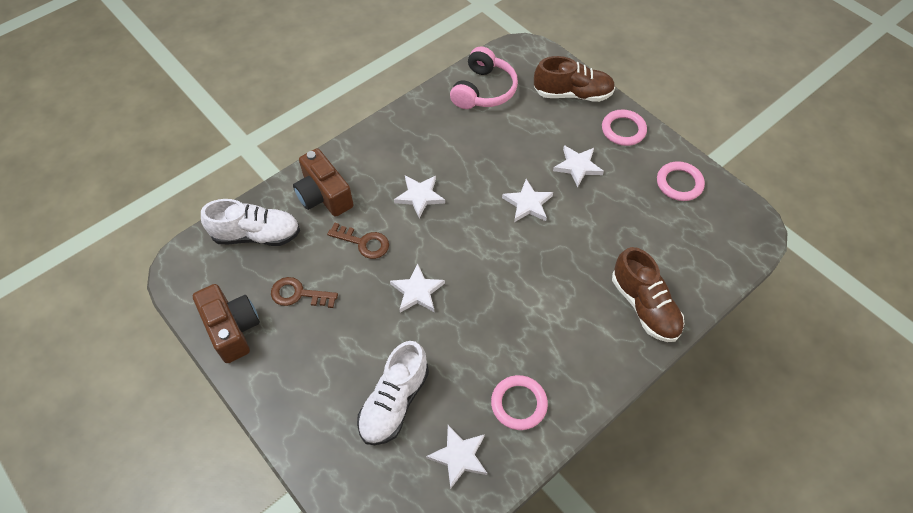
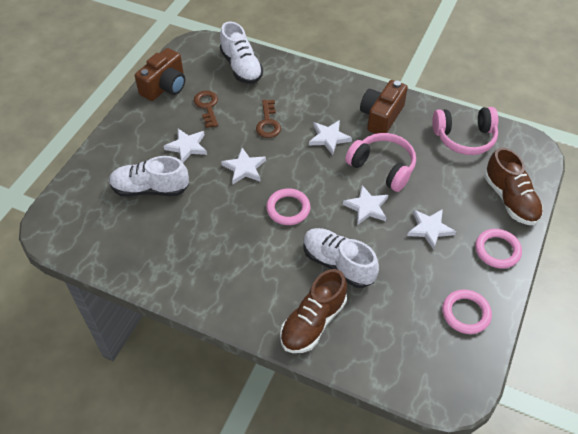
camera: 65 degrees right, 5 degrees down
brown camera [293,148,354,217] -> brown camera moved to [360,80,408,134]
white star [426,425,487,489] -> white star moved to [164,129,207,163]
pink ring [491,375,548,430] -> pink ring moved to [266,188,310,225]
none -> white shoe [303,228,379,288]
none -> pink headphones [345,133,416,192]

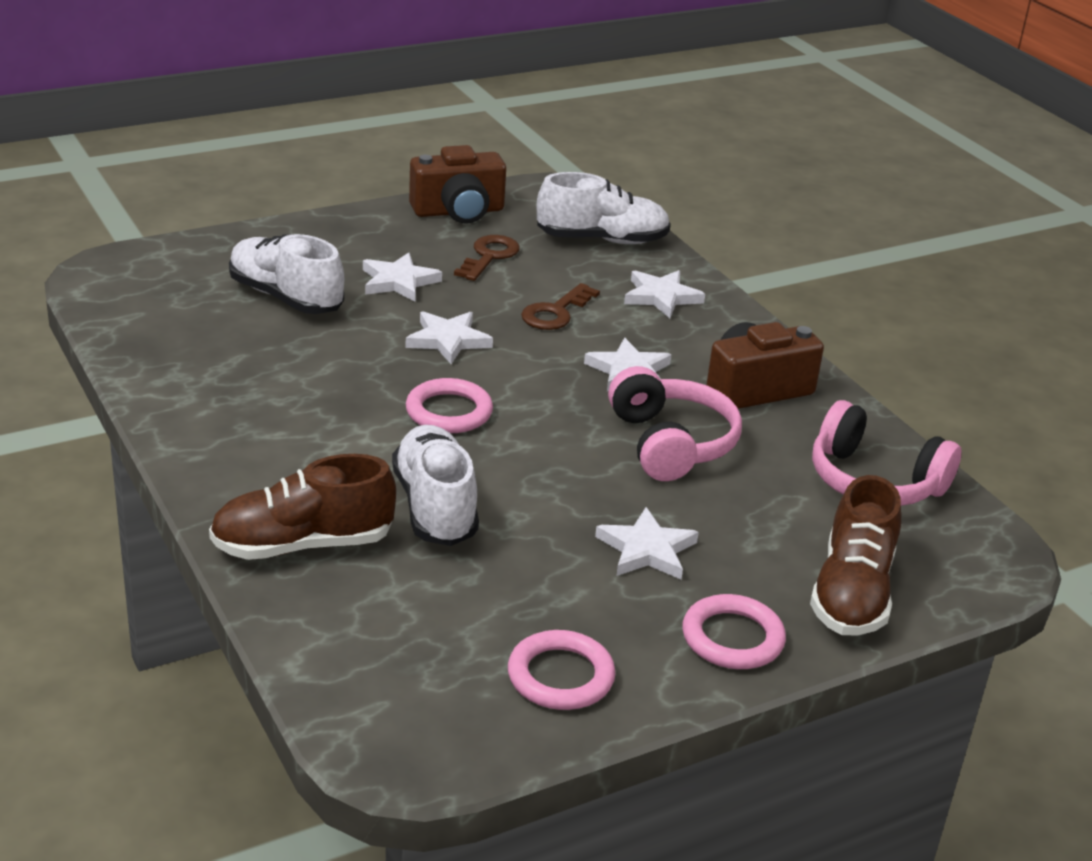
camera: 35 degrees right, 20 degrees down
white shoe [220,21,263,84] -> white shoe turned 105 degrees counterclockwise [537,172,671,244]
white star [343,185,388,225] -> white star moved to [624,270,705,318]

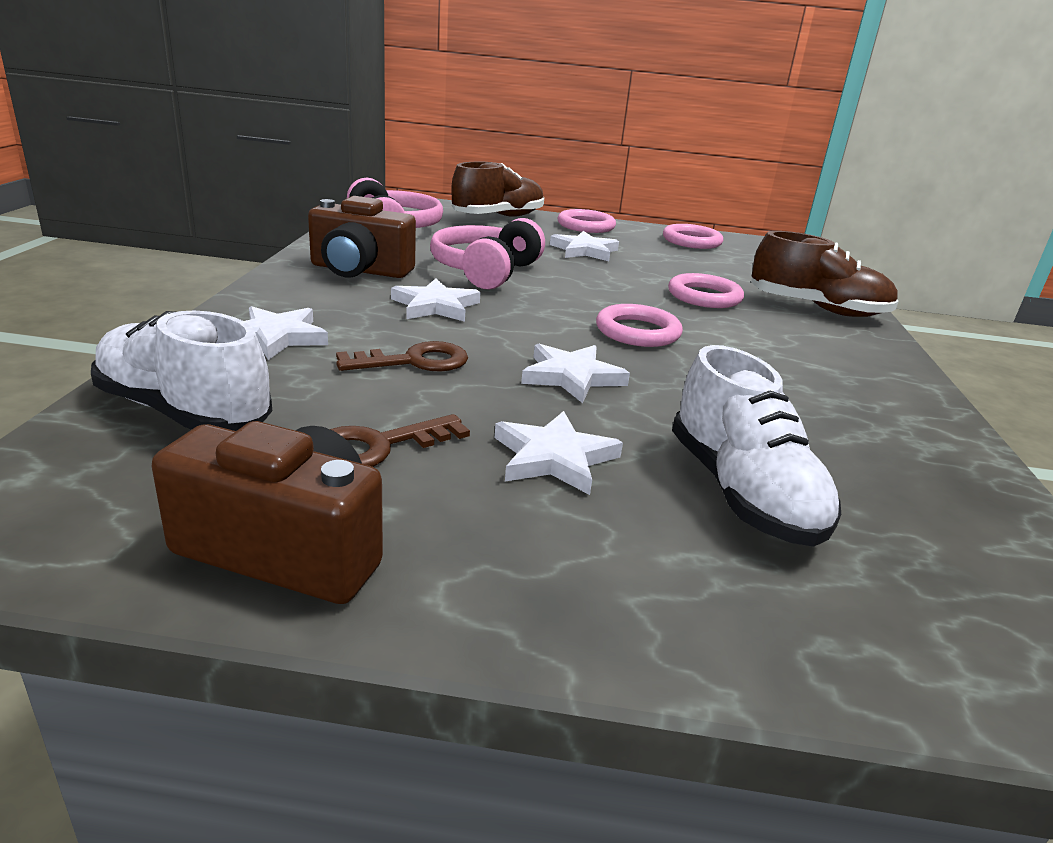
camera: 145 degrees left, 5 degrees down
white shoe [392,425,479,546] -> pink ring [668,273,744,308]

